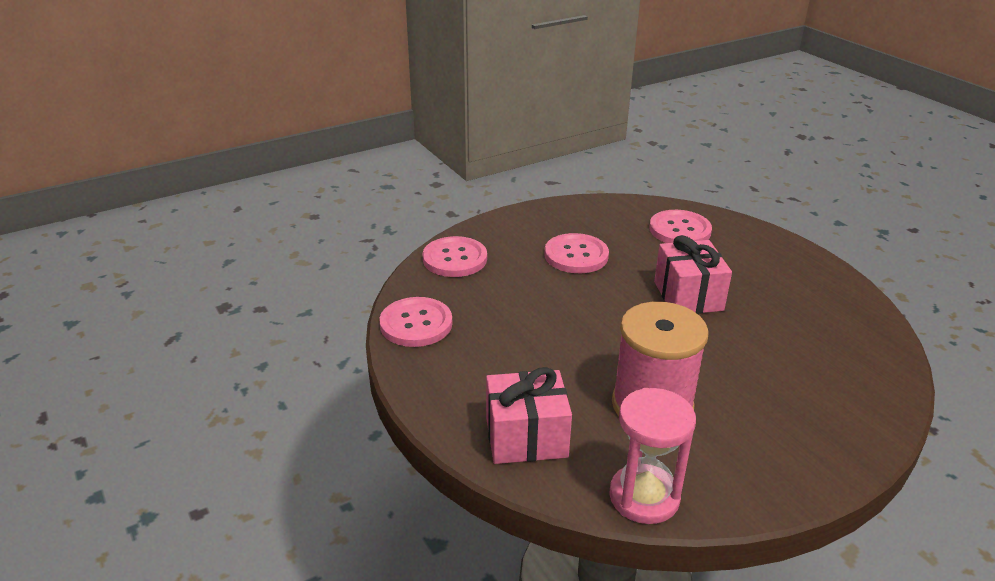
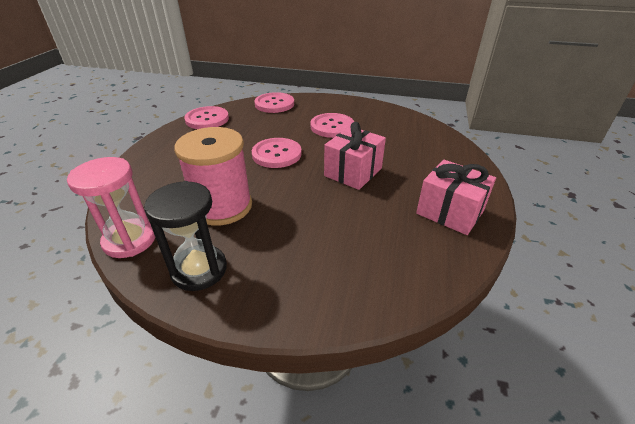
camera: 45 degrees right, 5 degrees up
pink gift [486,367,572,464] -> pink gift moved to [416,160,496,235]
pink button [649,210,712,243] -> pink button moved to [252,138,302,168]
none -> black hourglass [144,181,227,291]

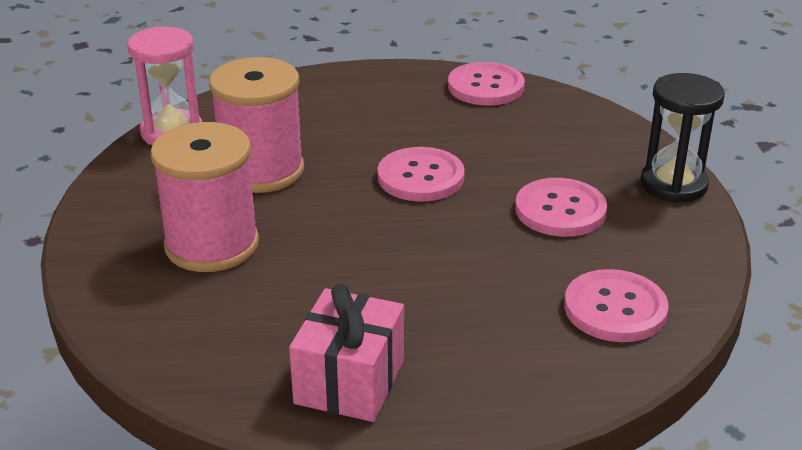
camera: 70 degrees right, 5 degrees down
black hourglass [144,181,227,291] -> black hourglass moved to [641,73,725,203]
pink button [254,92,294,113] -> pink button moved to [564,269,669,342]
pink gift [324,122,386,190] -> none
none -> pink spool [150,122,259,272]

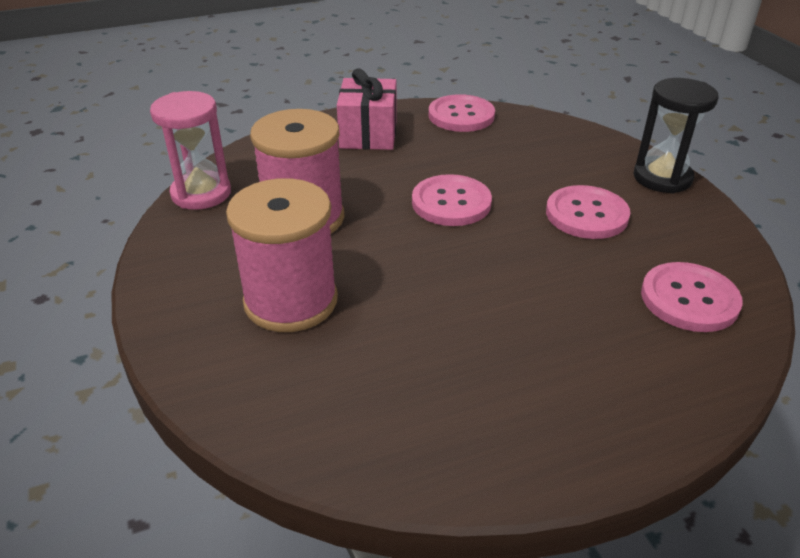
camera: 15 degrees left, 5 degrees up
pink gift [289,284,404,422] -> pink gift moved to [337,68,397,150]

